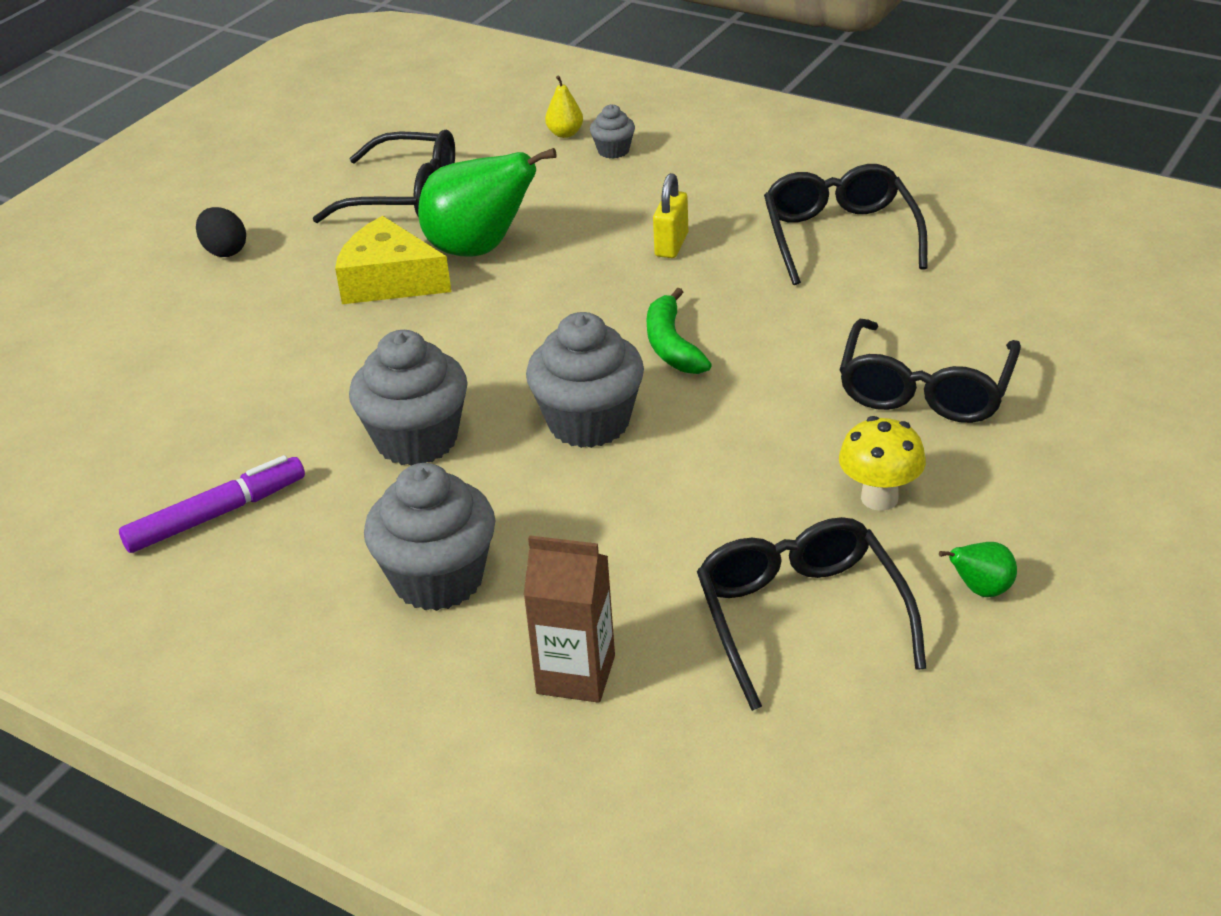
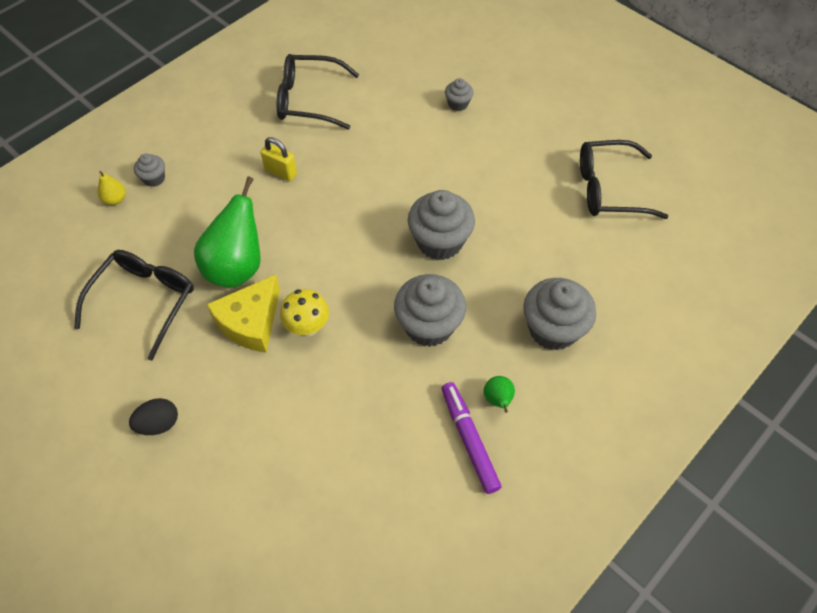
camera: 80 degrees left, 20 degrees up
brown carton [524,535,615,703] -> none
green banana [647,287,712,374] -> none
yellow mushroom [839,416,926,511] -> yellow mushroom moved to [280,289,329,337]
black glasses [840,319,1021,423] -> grey cupcake [445,78,473,111]
green pear [939,542,1017,597] -> green pear moved to [484,376,515,413]

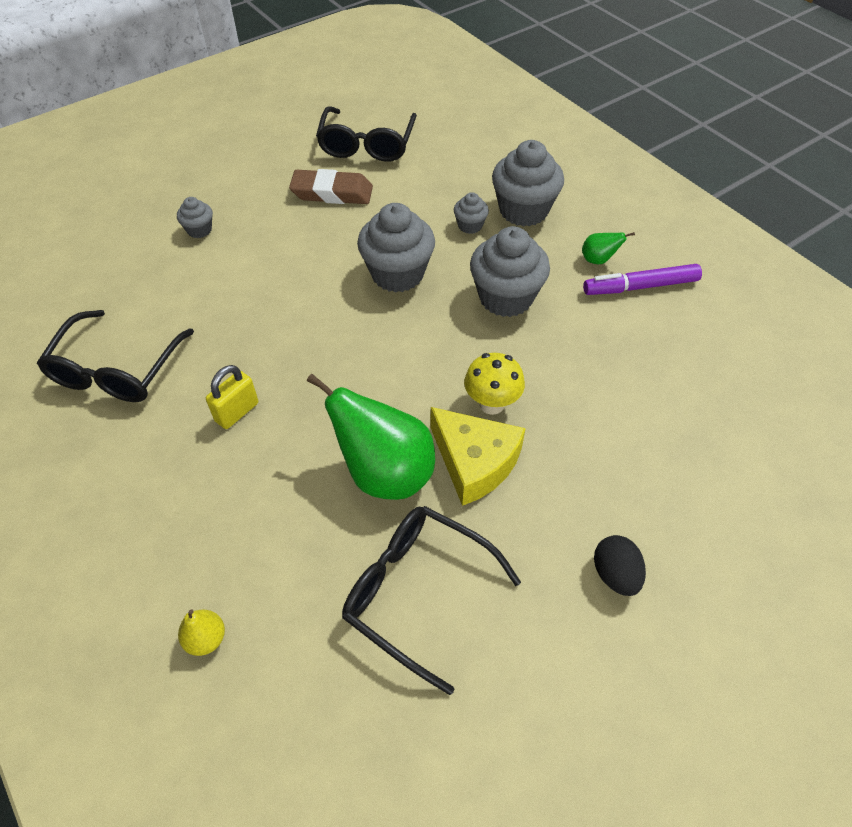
camera: 80 degrees left, 5 degrees down
grey cupcake [134,153,165,187] -> grey cupcake moved to [454,192,489,234]
none -> brown eraser [289,169,373,204]

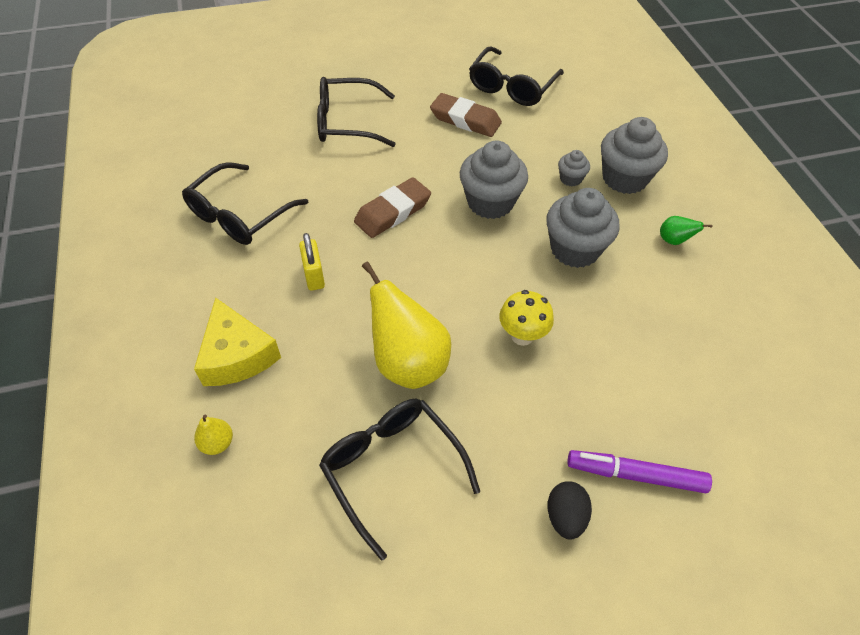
camera: 20 degrees right, 0 degrees up
grey cupcake [177,197,213,238] -> black glasses [317,77,396,147]
yellow padlock [206,365,258,429] -> yellow padlock turned 75 degrees counterclockwise [299,233,325,291]
green pear [307,373,435,500] -> yellow pear [362,261,451,389]
yellow cheese [431,407,526,506] -> yellow cheese moved to [194,298,281,386]
purple marker [583,264,702,295] -> purple marker moved to [567,450,712,493]
none -> brown eraser [354,178,431,238]

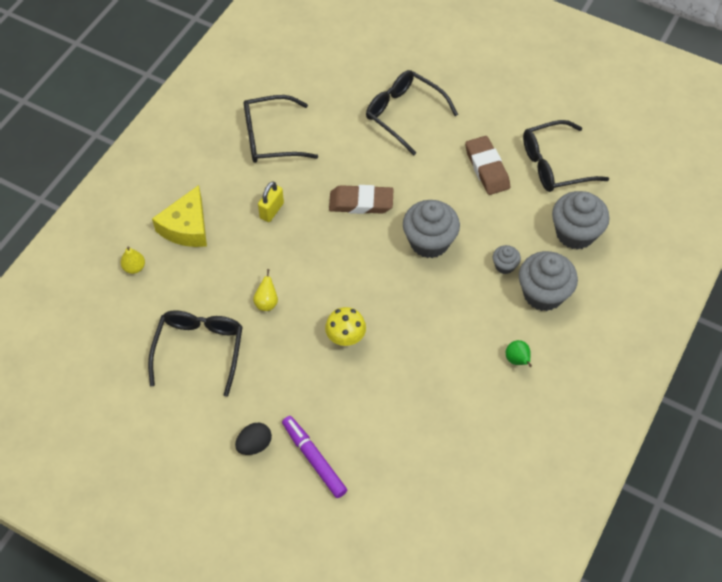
camera: 45 degrees right, 5 degrees up
yellow pear [362,261,451,389] -> yellow pear [253,269,278,311], size x0.44
grey cupcake [546,188,620,268] -> grey cupcake moved to [552,191,610,250]

